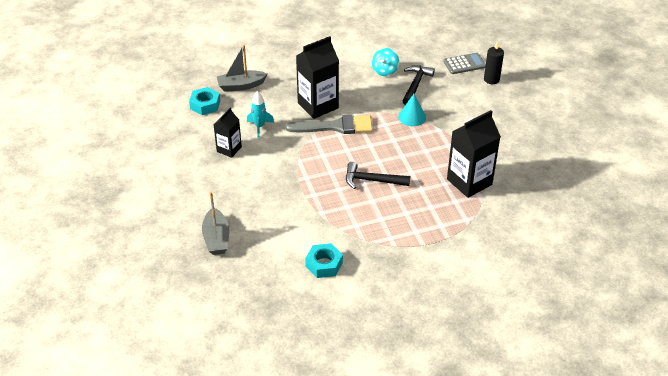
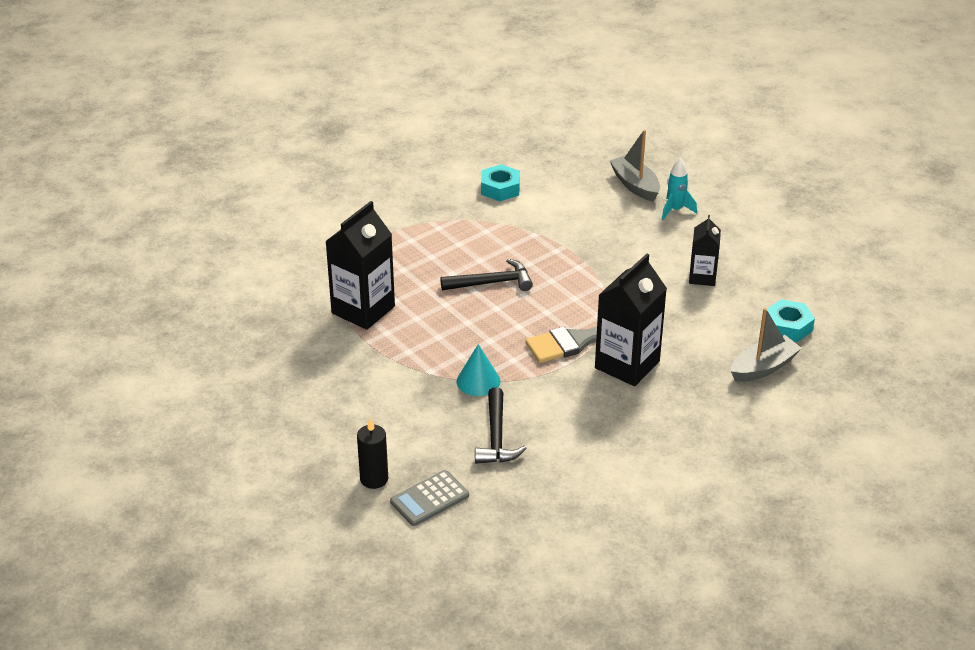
camera: 160 degrees right, 5 degrees down
turquoise rocket [247,91,274,138] -> turquoise rocket moved to [662,157,697,220]
turquoise spinning top [372,48,399,76] -> none

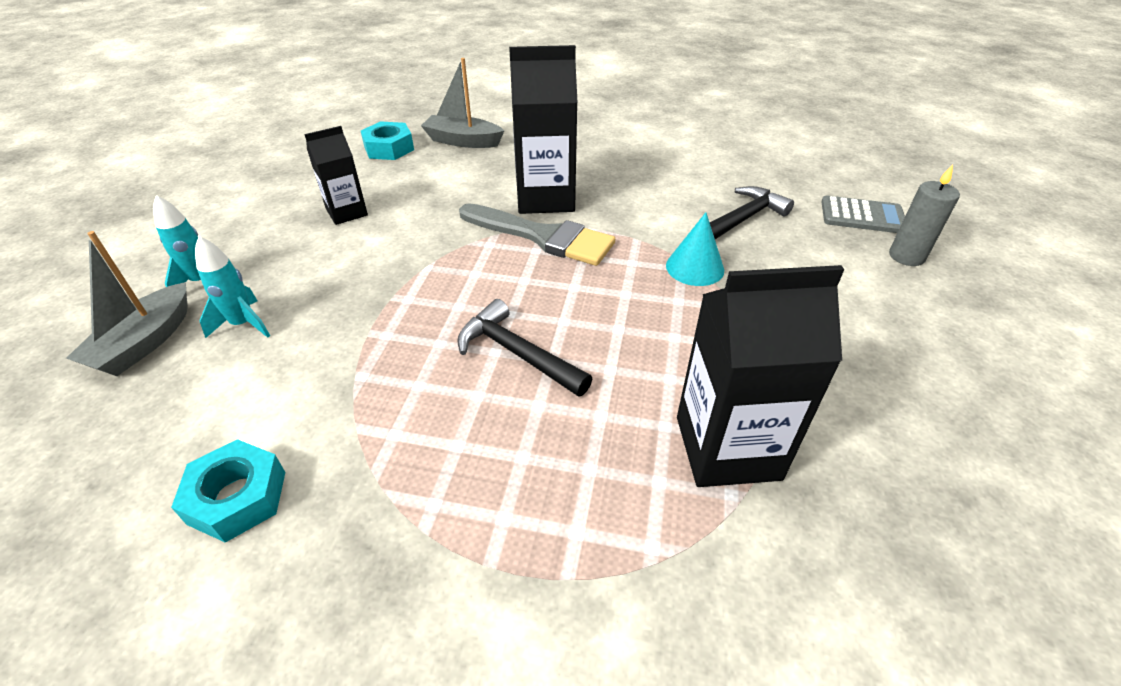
camera: 130 degrees left, 5 degrees up
black candle [357,418,388,489] -> grey candle [889,165,960,266]
none -> turquoise rocket [195,236,270,338]

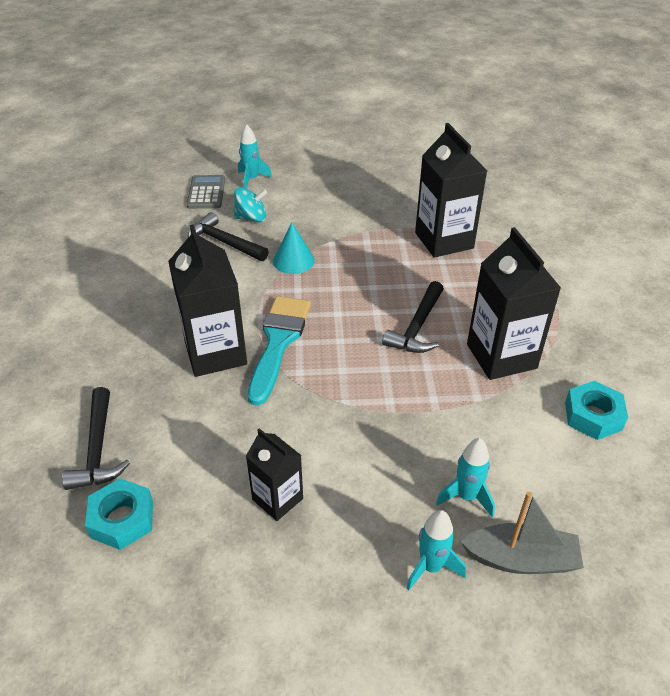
camera: 105 degrees left, 0 degrees up
grey boat [421,58,504,148] -> black hammer [62,387,130,490]
grey brush [459,203,615,266] -> turquoise brush [248,296,311,406]
grey candle [889,165,960,266] -> turquoise rocket [238,125,272,188]
none -> turquoise spinning top [234,187,267,222]
none -> black carton [467,227,561,380]

